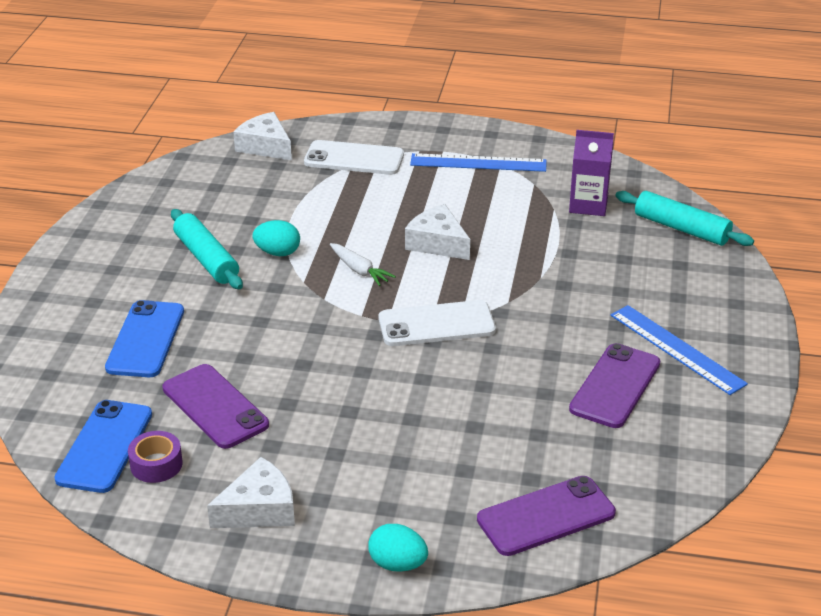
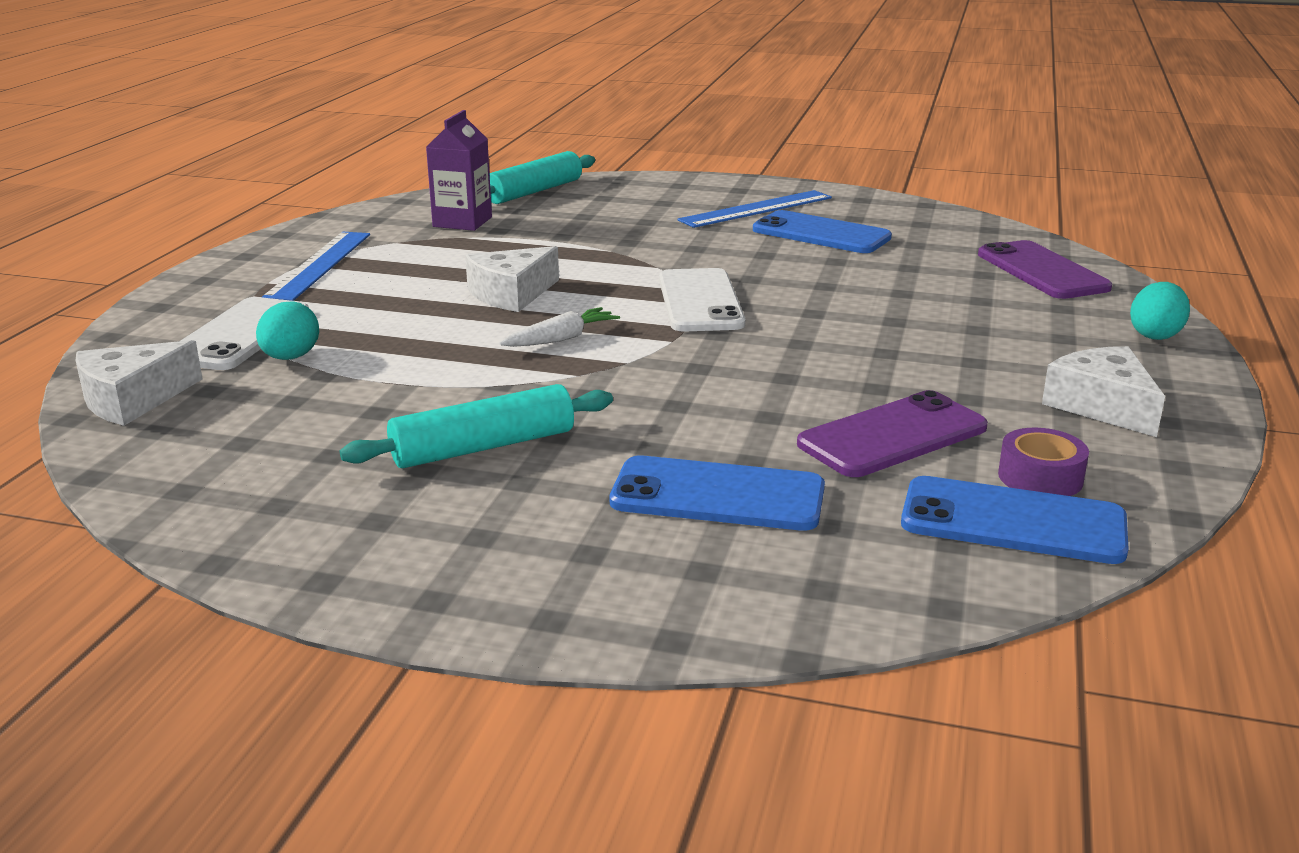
camera: 85 degrees left, 10 degrees down
turquoise egg [253,220,300,256] -> turquoise egg moved to [256,301,319,360]
purple phone [569,343,660,428] -> blue phone [753,210,892,253]

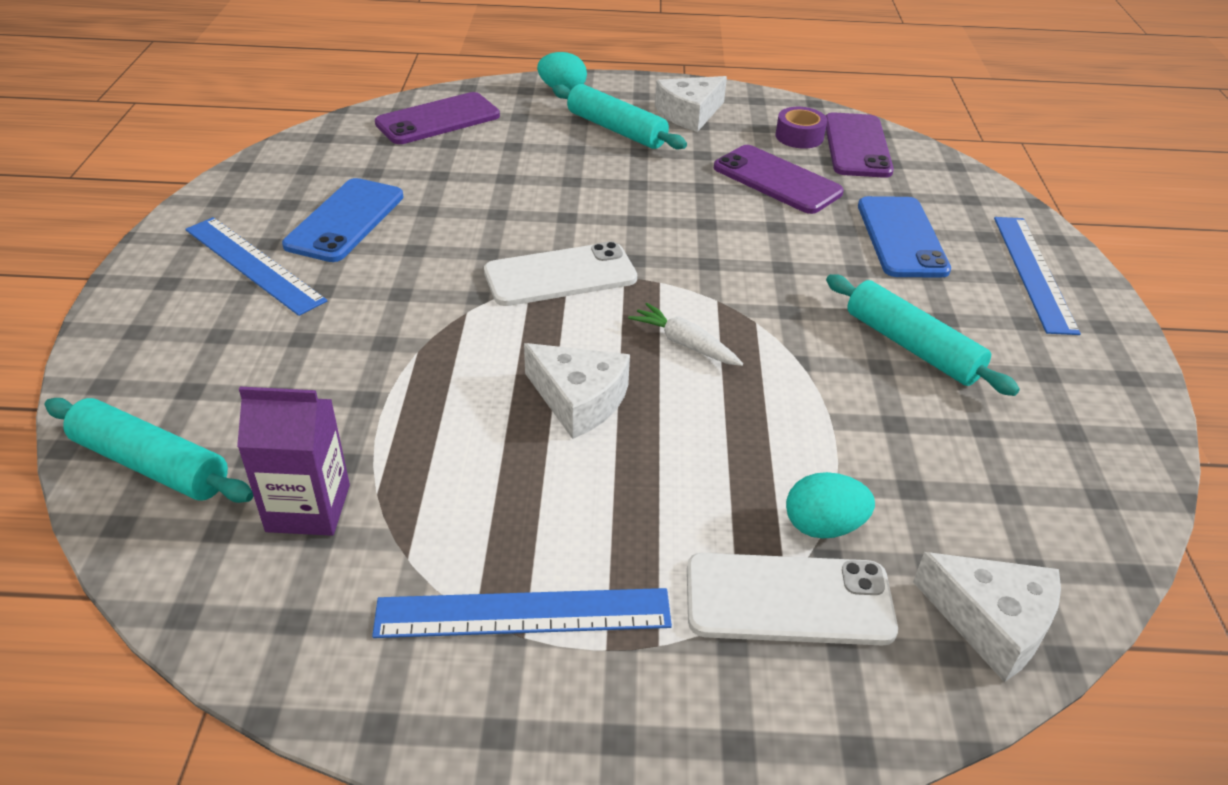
camera: 105 degrees left, 15 degrees up
blue phone [901,476,1129,564] -> purple phone [825,112,894,178]
none -> turquoise rolling pin [552,84,687,150]
none -> blue ruler [994,217,1081,335]

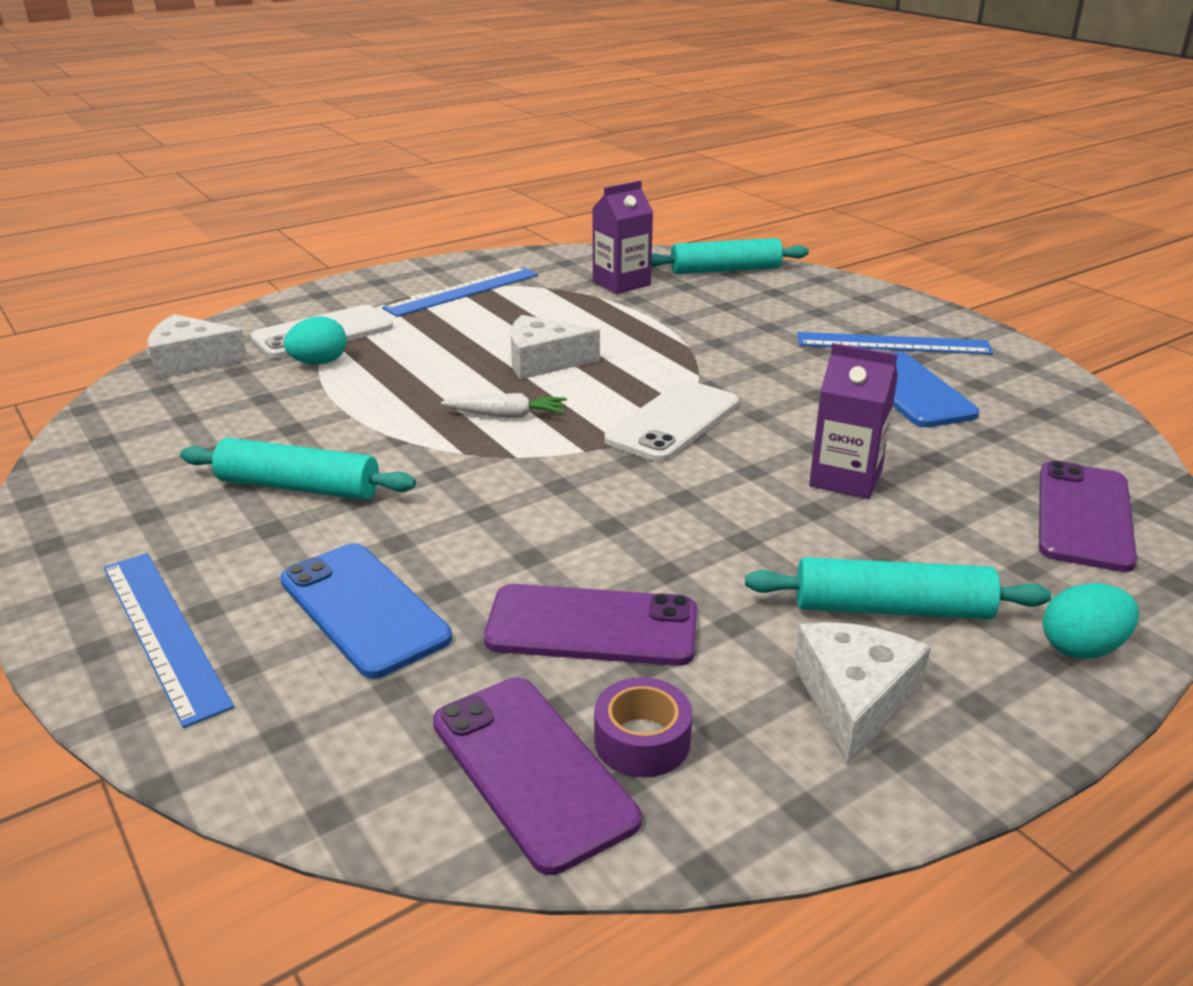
camera: 145 degrees right, 10 degrees down
none -> purple carton [809,343,898,499]

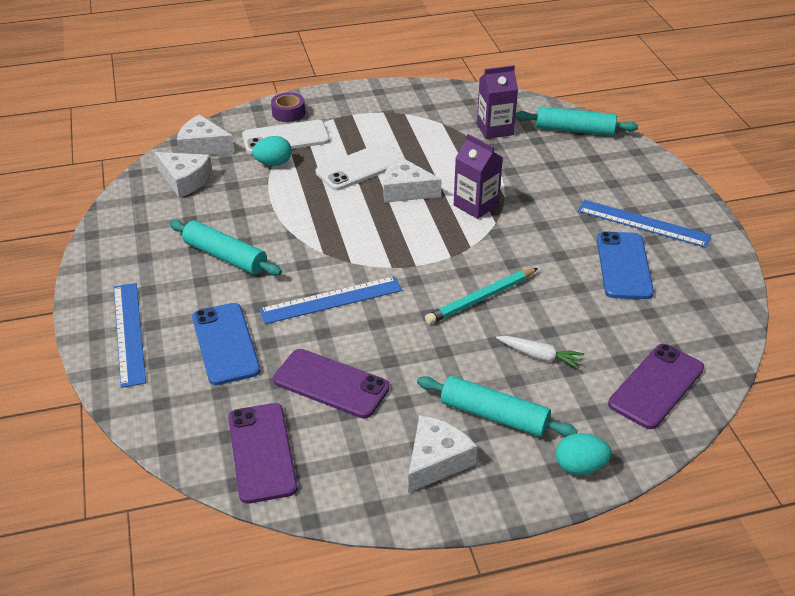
camera: 20 degrees right, 10 degrees up
blue ruler [382,267,538,317] -> blue ruler moved to [259,276,402,324]
white carrot [441,393,567,418] -> white carrot moved to [496,336,584,369]
purple tape [594,677,692,777] -> purple tape moved to [271,92,305,122]
white phone [604,380,739,462] -> white phone moved to [316,142,405,190]
purple carton [809,343,898,499] -> purple carton moved to [454,134,503,219]
none -> white cheese [155,152,213,198]
none -> turquoise pencil [425,268,538,324]

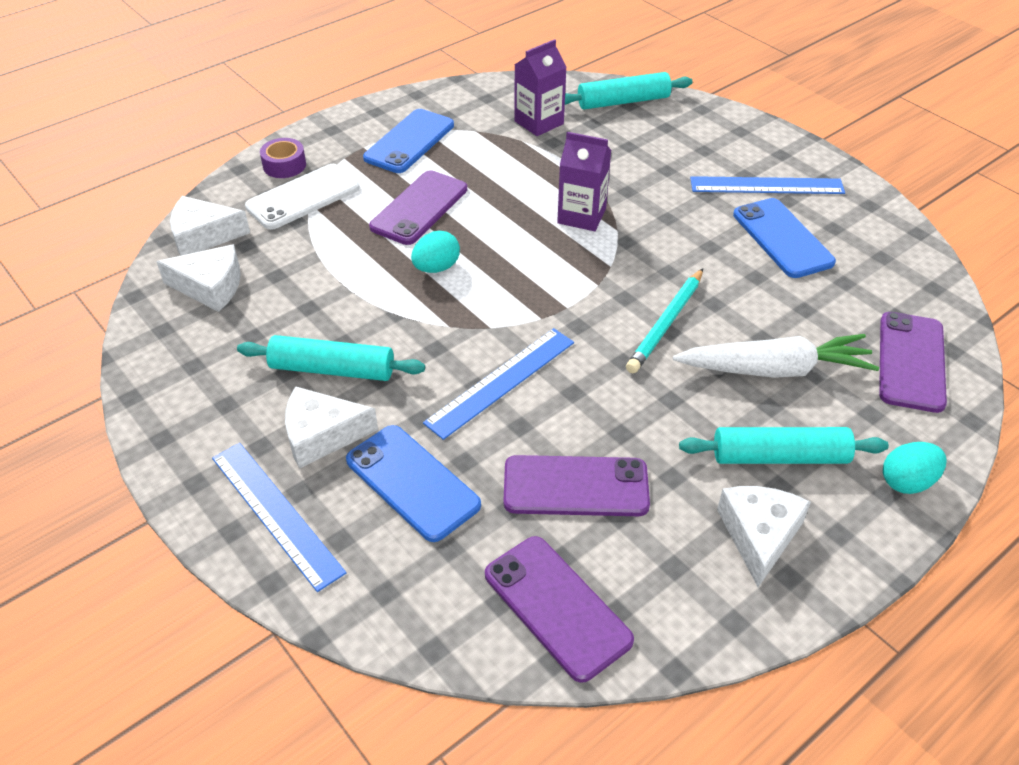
camera: 25 degrees left, 5 degrees up
turquoise egg [252,136,292,166] -> turquoise egg moved to [411,231,460,273]
white phone [316,142,405,190] -> purple phone [369,170,467,245]
white cheese [383,157,442,203] -> white cheese moved to [285,386,378,469]
white carrot [496,336,584,369] -> white carrot [673,334,879,378], size x1.86
none -> blue phone [363,109,454,173]

